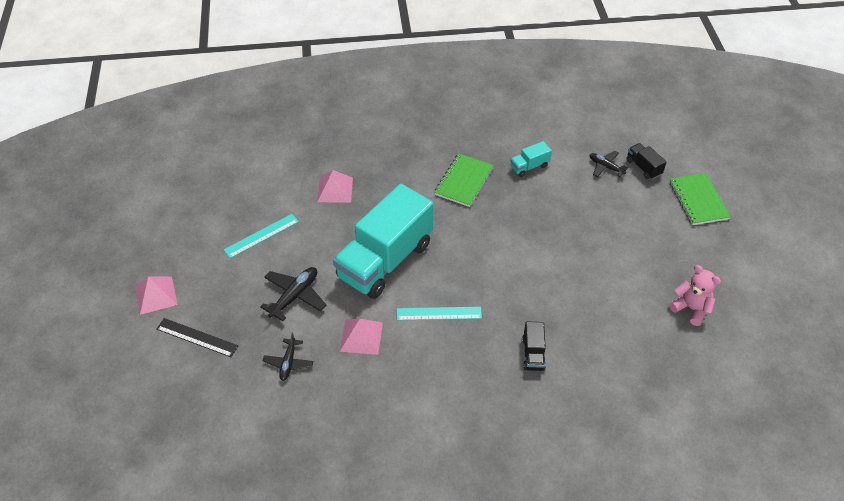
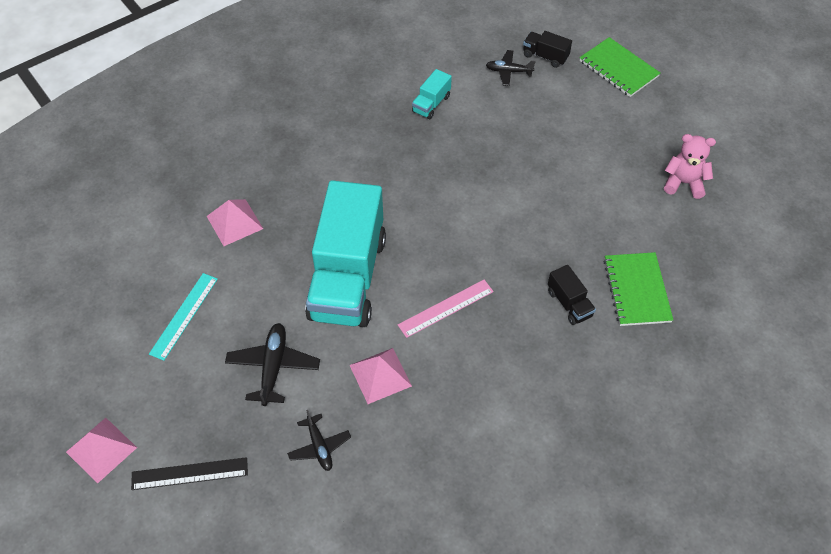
camera: 30 degrees left, 5 degrees up
turquoise ruler [397,307,482,320] -> pink ruler [398,280,494,338]
green notebook [434,154,494,207] -> green notebook moved to [604,252,673,326]

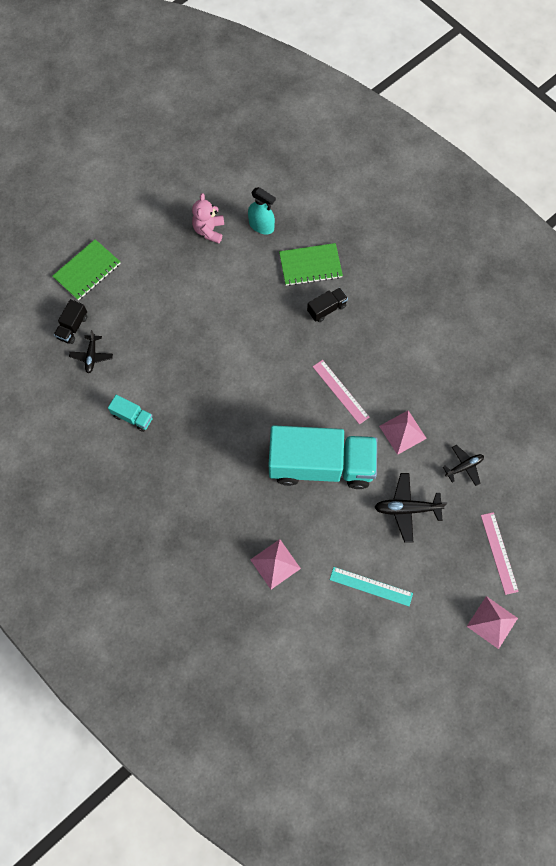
camera: 95 degrees left, 15 degrees up
black ruler [131,457,248,490] -> pink ruler [481,512,519,595]
none -> turquoise spray bottle [248,187,276,234]

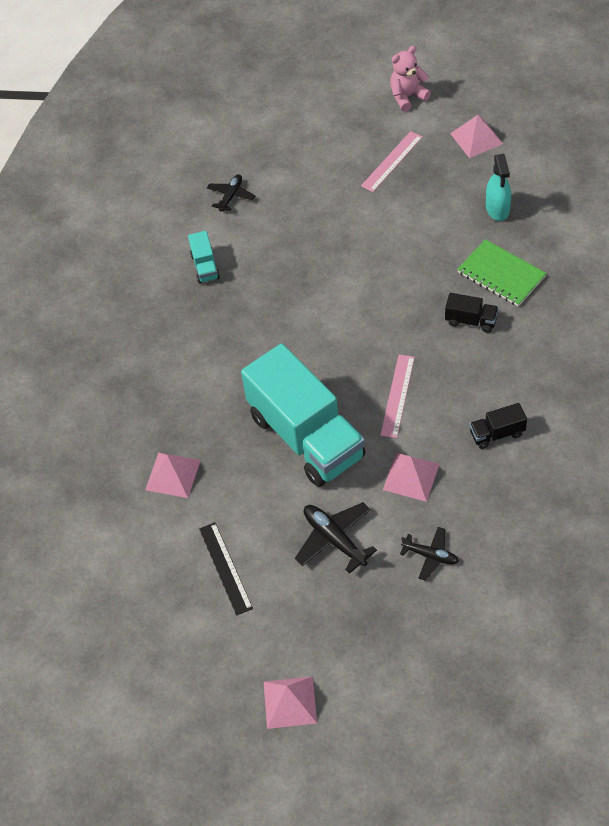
camera: 55 degrees right, 15 degrees down
green notebook [52,239,121,301] -> none
black truck [54,299,87,344] -> black truck moved to [470,403,527,449]
black plane [69,330,113,373] -> black plane turned 150 degrees clockwise [207,174,255,211]
pink teddy bear [192,193,224,244] -> pink teddy bear moved to [390,46,431,112]
turquoise ruler [330,567,413,606] -> black ruler [199,523,253,616]
pink ruler [481,512,519,595] -> pink ruler moved to [361,131,422,192]
none -> pink pyramid [450,115,503,158]

